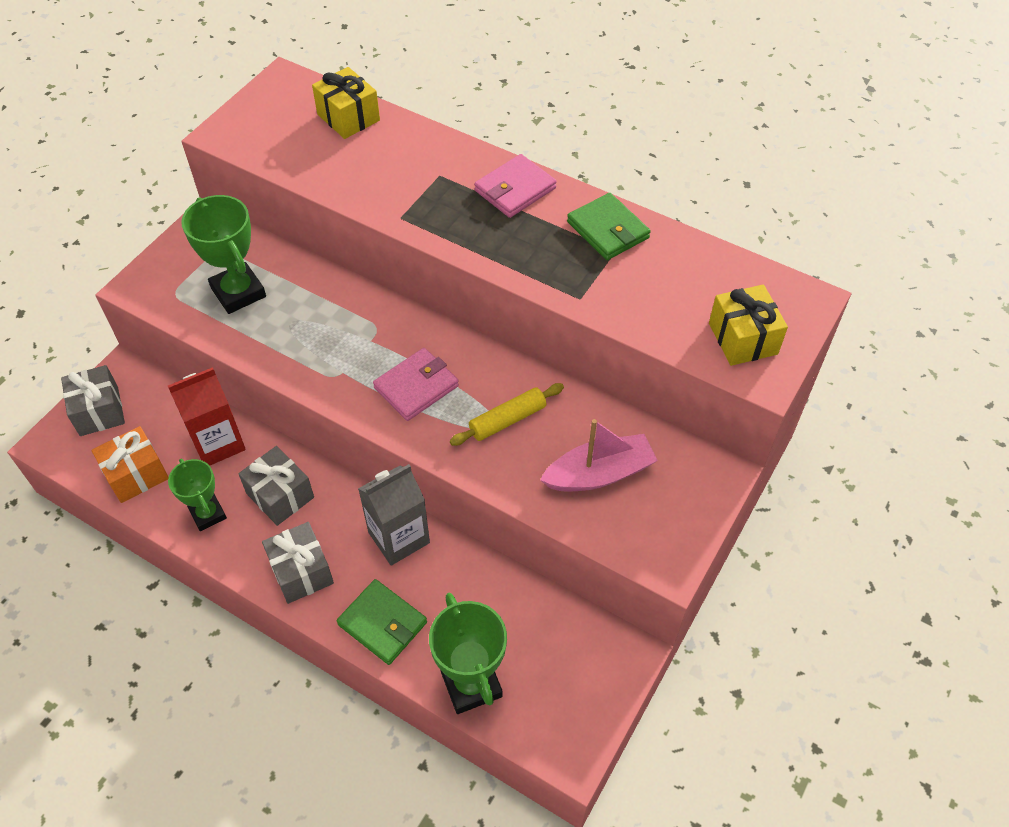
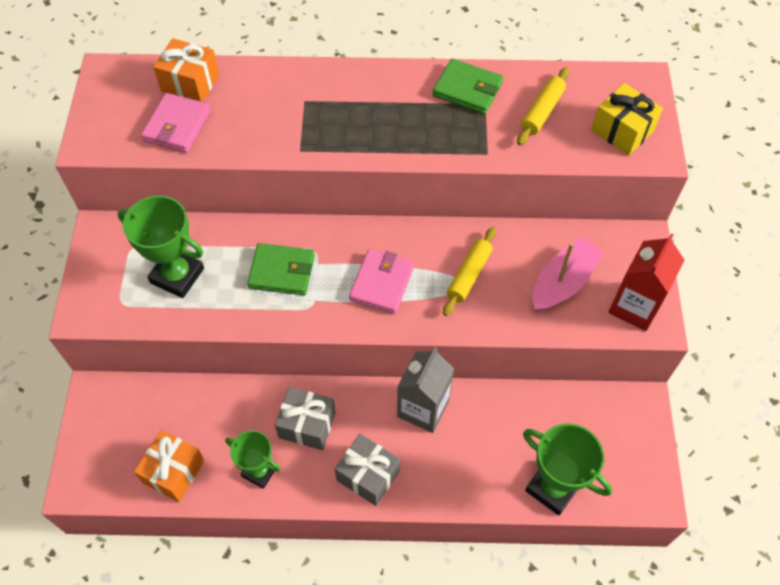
camera: 30 degrees left, 5 degrees up
grey gift [61,365,125,436] -> none
red carton [168,367,246,466] -> red carton moved to [608,234,685,331]
yellow gift [312,67,380,139] -> orange gift [153,38,219,102]
green wallet [337,579,427,665] -> green wallet moved to [247,243,315,295]
pink wallet [474,154,557,218] -> pink wallet moved to [141,93,211,153]
none -> yellow rolling pin [517,67,569,145]

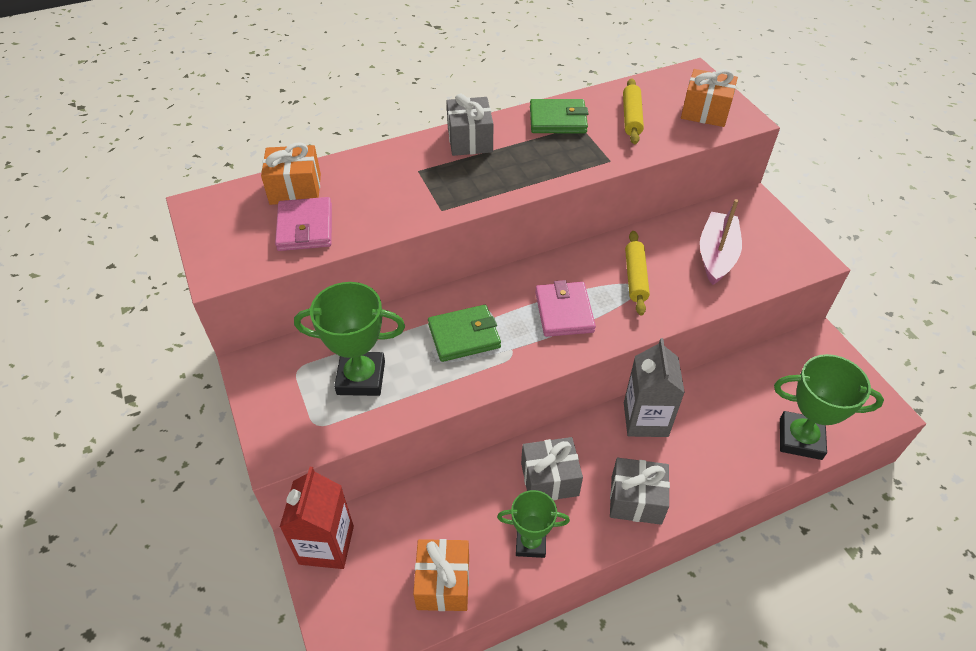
camera: 25 degrees left, 10 degrees down
yellow gift [591,83,663,155] -> orange gift [681,69,738,127]
red carton [608,234,685,331] -> red carton moved to [280,467,354,569]
none -> grey gift [446,94,493,156]

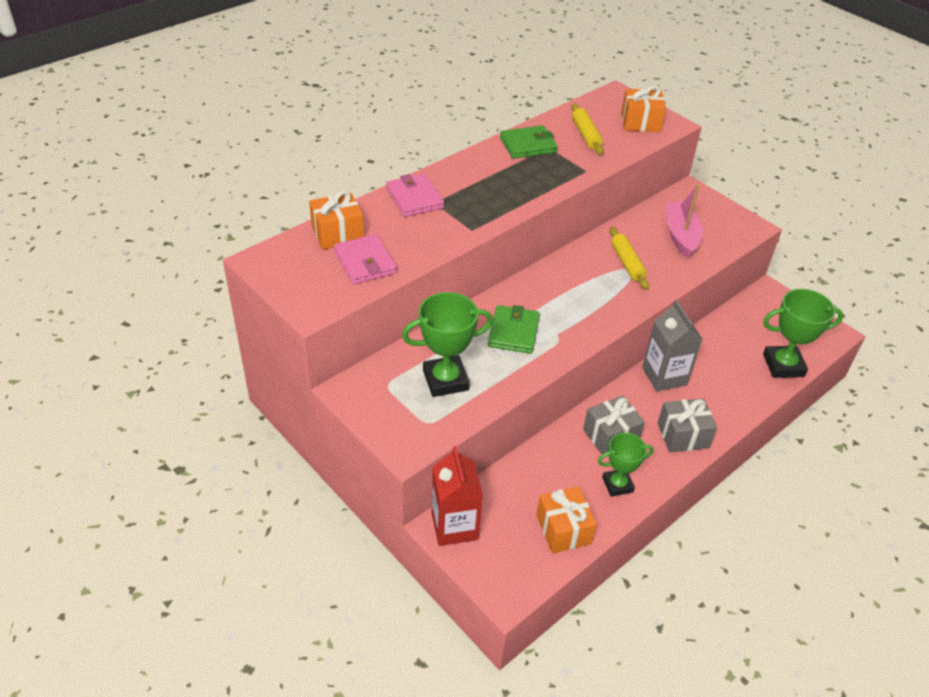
camera: 20 degrees left, 5 degrees down
green wallet [428,305,501,362] -> green wallet turned 45 degrees counterclockwise [488,305,540,354]
grey gift [446,94,493,156] -> none
pink wallet [535,280,596,337] -> pink wallet moved to [386,174,444,217]

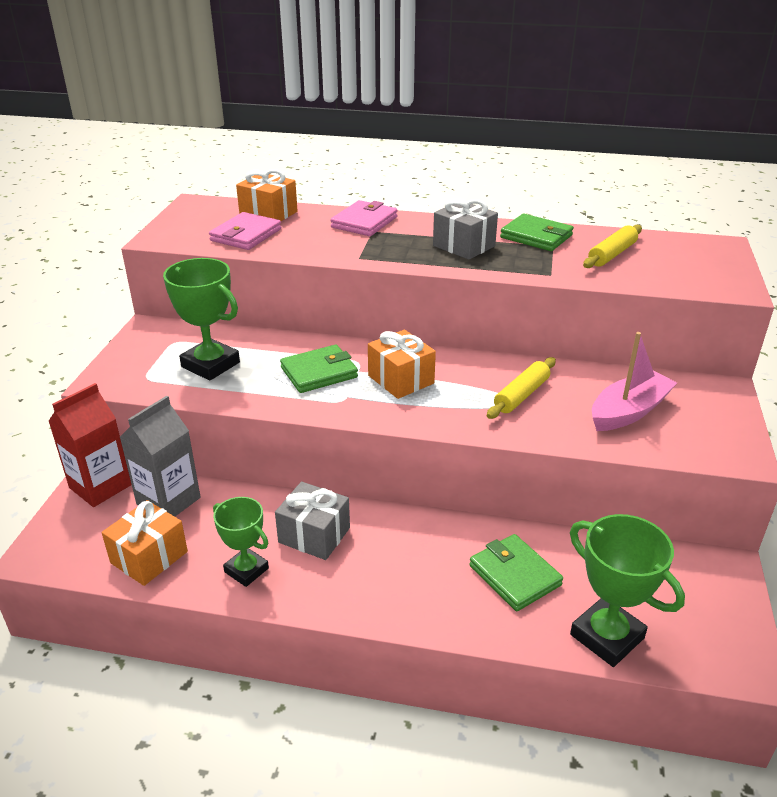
camera: 55 degrees right, 10 degrees down
orange gift [621,86,666,132] -> orange gift moved to [368,330,436,399]
grey carton [642,300,702,391] -> grey carton moved to [120,396,200,516]
grey gift [658,398,717,452] -> grey gift moved to [433,198,498,260]
none -> green wallet [469,534,563,611]

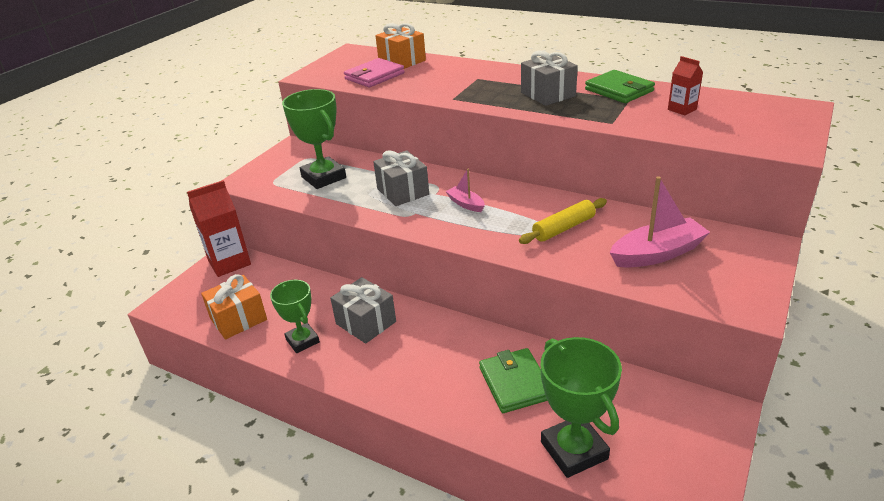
camera: 20 degrees right, 0 degrees up
grey carton [120,396,200,516] -> none
green wallet [280,345,358,393] -> grey gift [373,151,429,206]
pink wallet [330,200,398,236] -> none
orange gift [368,330,436,399] -> pink boat [446,169,485,212]
yellow rolling pin [583,225,642,268] -> red carton [668,56,703,115]

